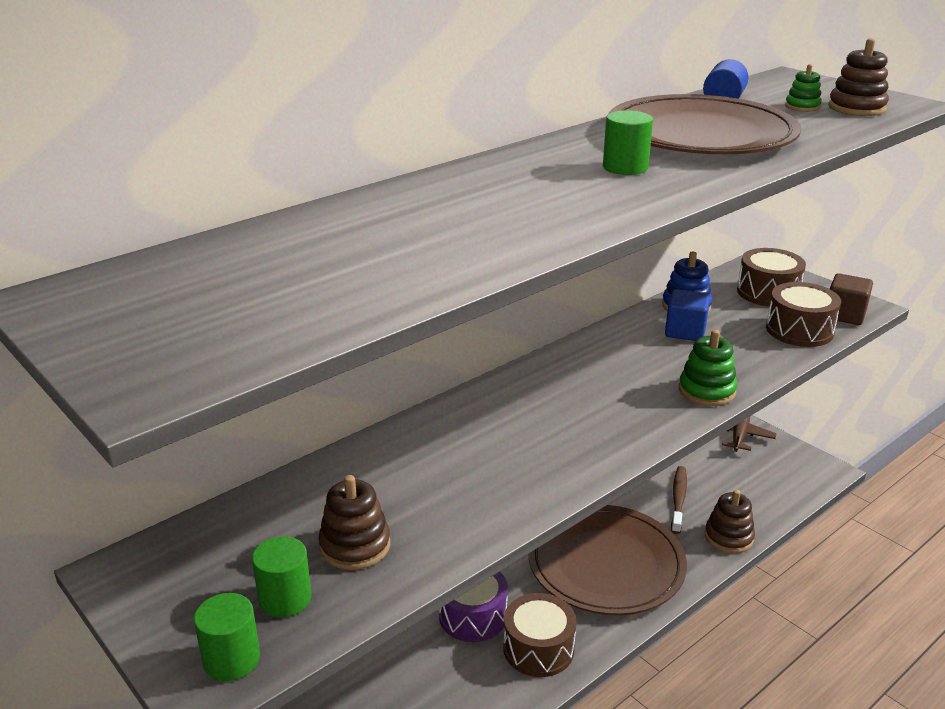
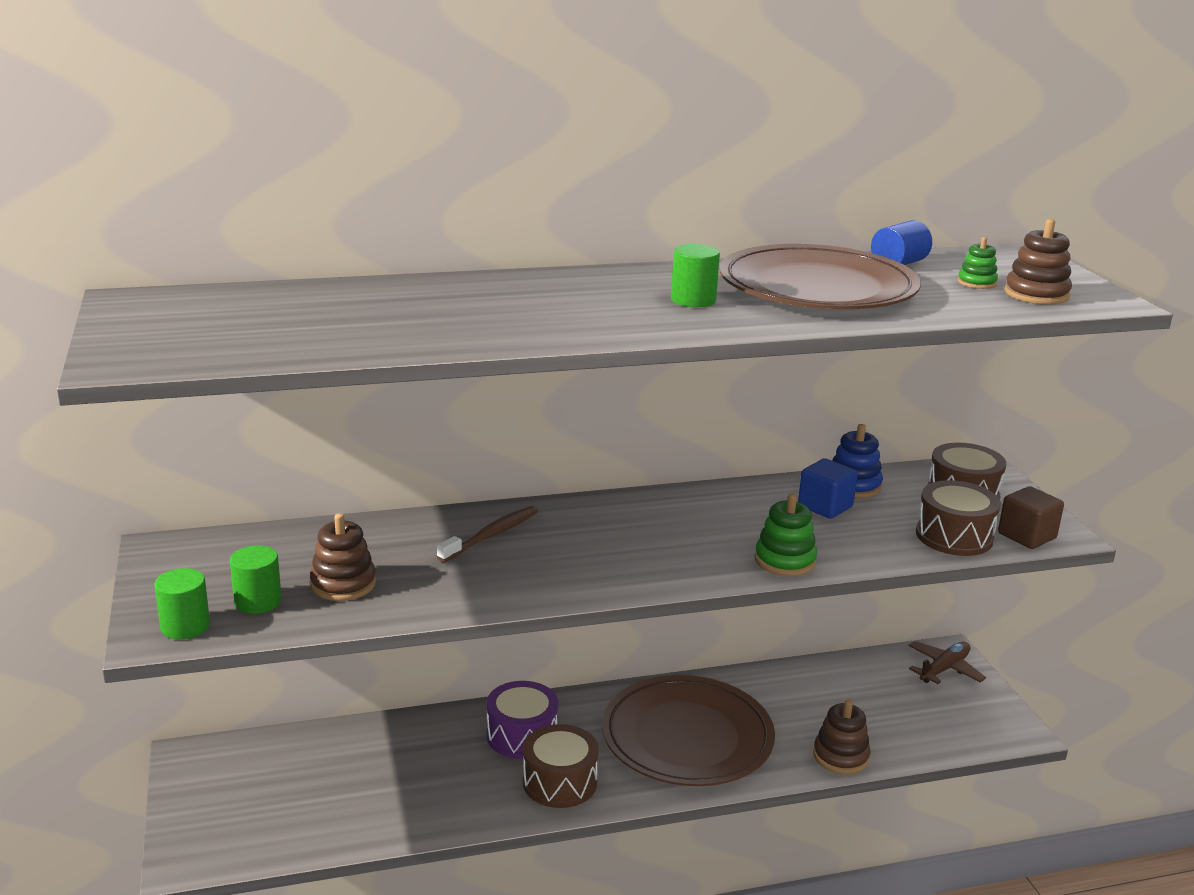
camera: 25 degrees right, 5 degrees down
brown toothbrush [671,466,687,534] -> brown toothbrush moved to [437,506,538,562]

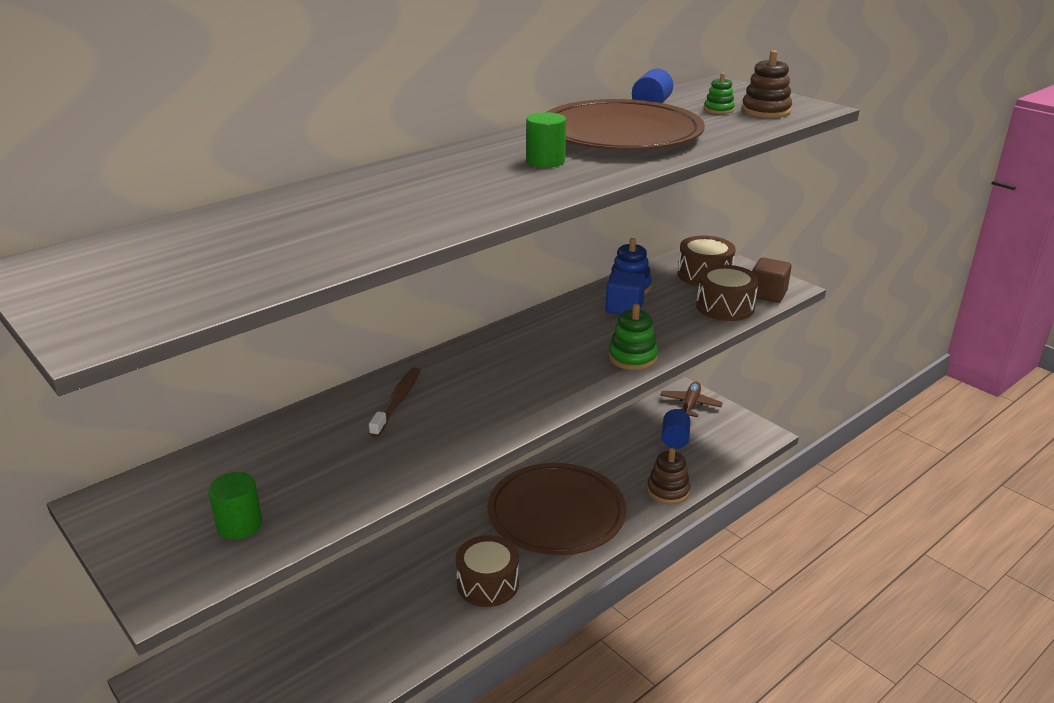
camera: 25 degrees left, 5 degrees up
green cylinder [155,568,210,639] -> none
brown stacking toy [310,513,376,601] -> none
purple drum [486,681,558,759] -> none
none -> blue cylinder [661,409,691,449]

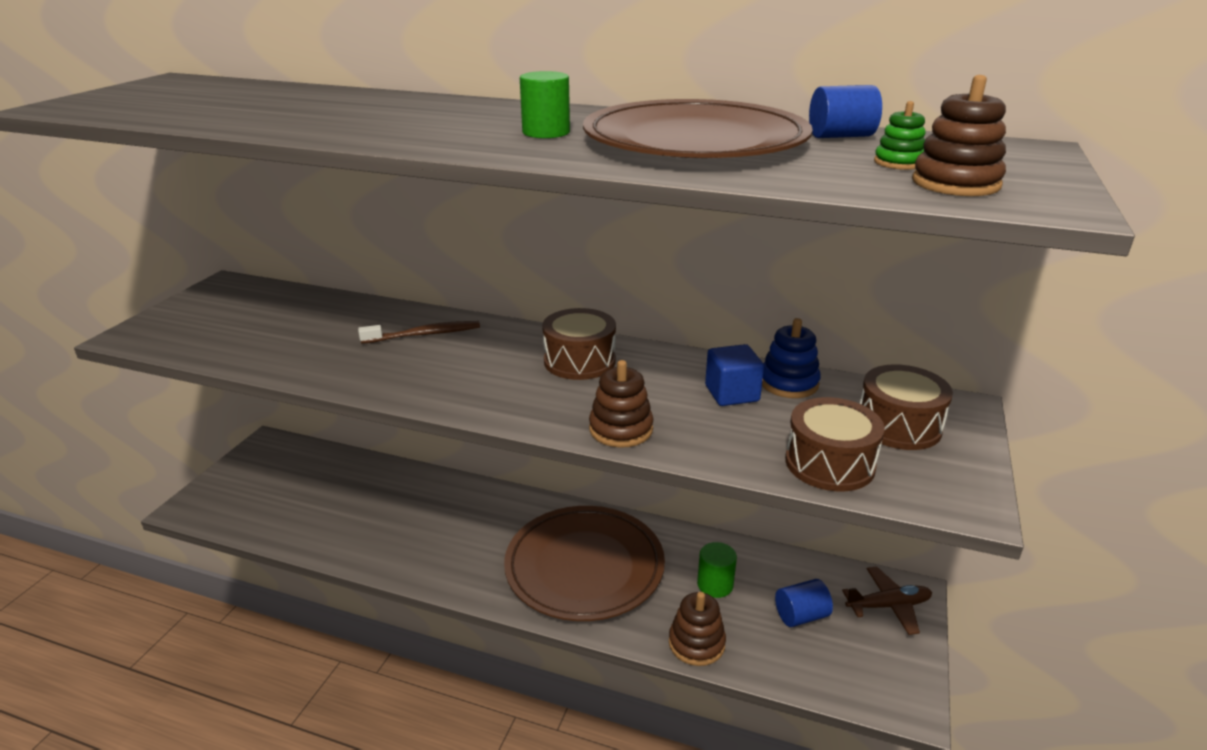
camera: 60 degrees right, 0 degrees up
green cylinder [208,472,263,540] -> green cylinder moved to [697,542,737,598]
brown drum [456,535,519,607] -> brown drum moved to [542,308,616,380]
green stacking toy [608,304,658,370] -> brown stacking toy [589,360,653,448]
brown cube [752,257,792,303] -> none

